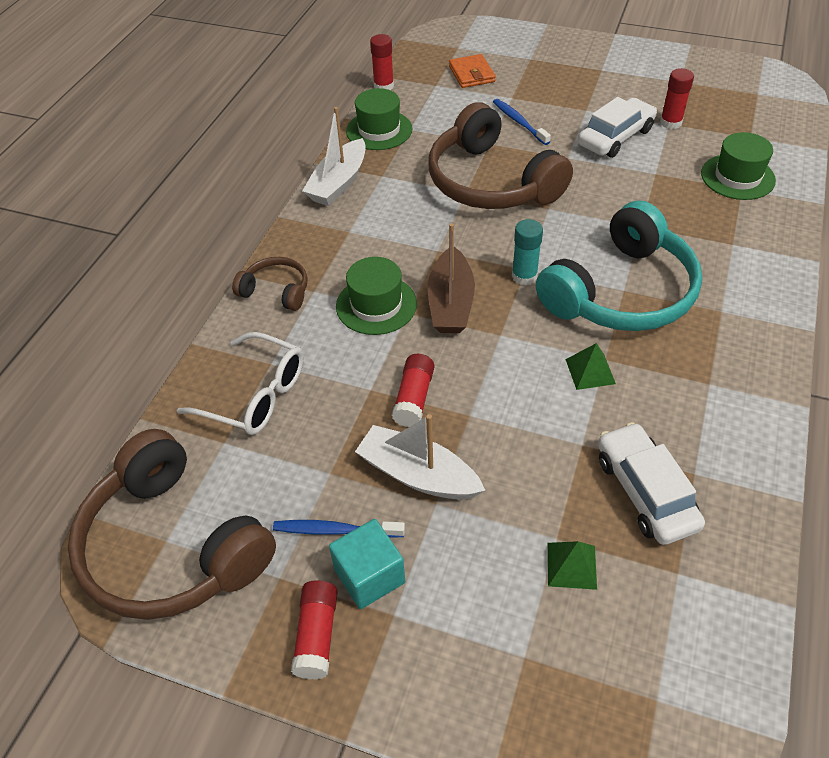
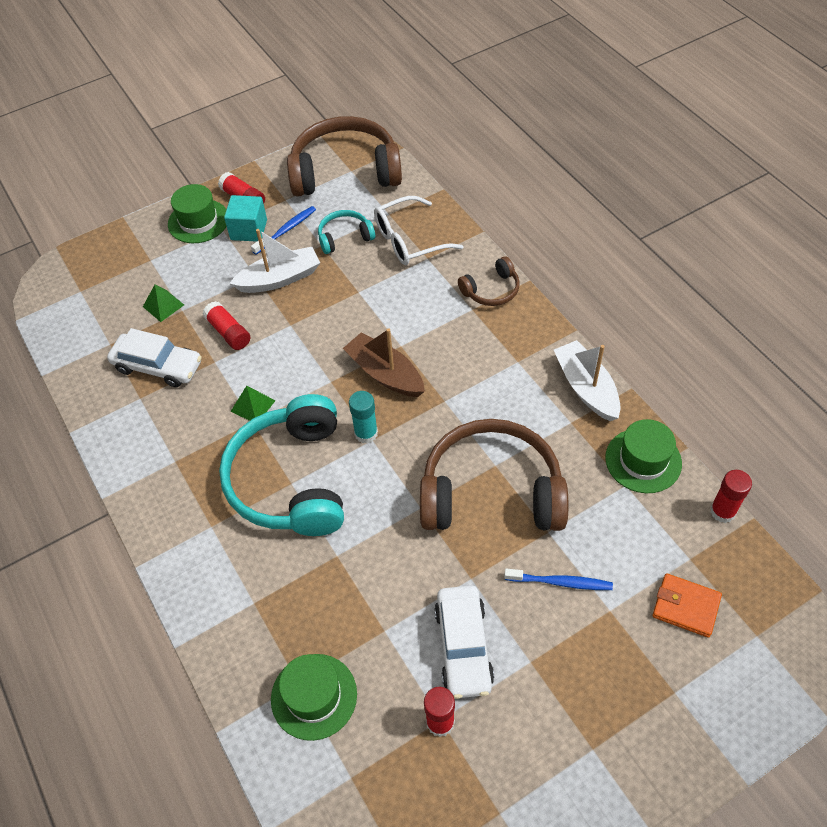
camera: 130 degrees right, 5 degrees up
green hat [336,257,417,335] -> green hat moved to [168,184,227,243]
red glue stick [392,354,434,427] -> red glue stick moved to [202,301,250,350]
none -> turquoise headphones [318,210,375,254]

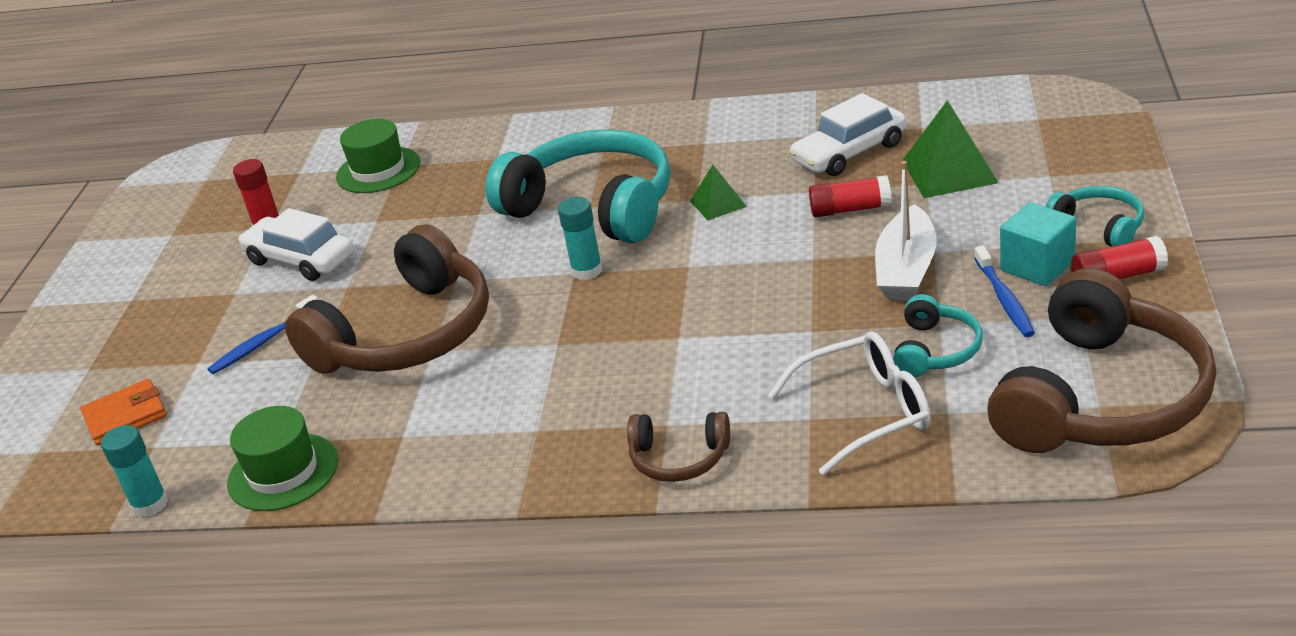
camera: 130 degrees right, 20 degrees down
green pyramid [143,284,184,322] -> green pyramid [902,100,999,198], size x1.74
green hat [168,184,227,243] -> turquoise headphones [1045,186,1144,247]
brown boat [343,328,425,397] -> none
white glasses [374,196,464,265] -> white glasses turned 60 degrees clockwise [768,331,931,475]
brown headphones [458,256,520,306] -> brown headphones turned 90 degrees counterclockwise [627,412,730,482]
white boat [554,340,621,421] -> none
red glue stick [710,470,752,523] -> turquoise glue stick [101,425,168,517]

